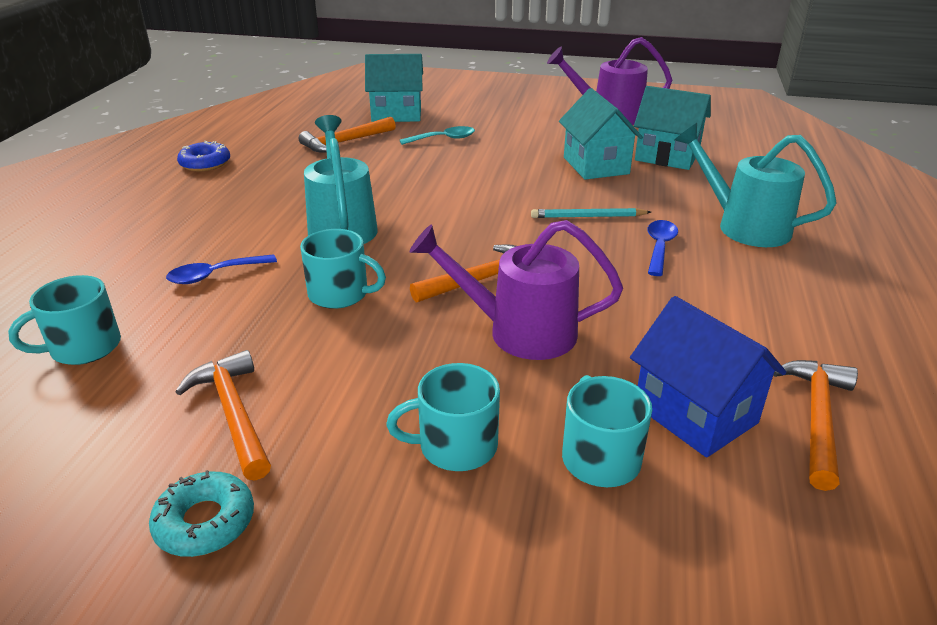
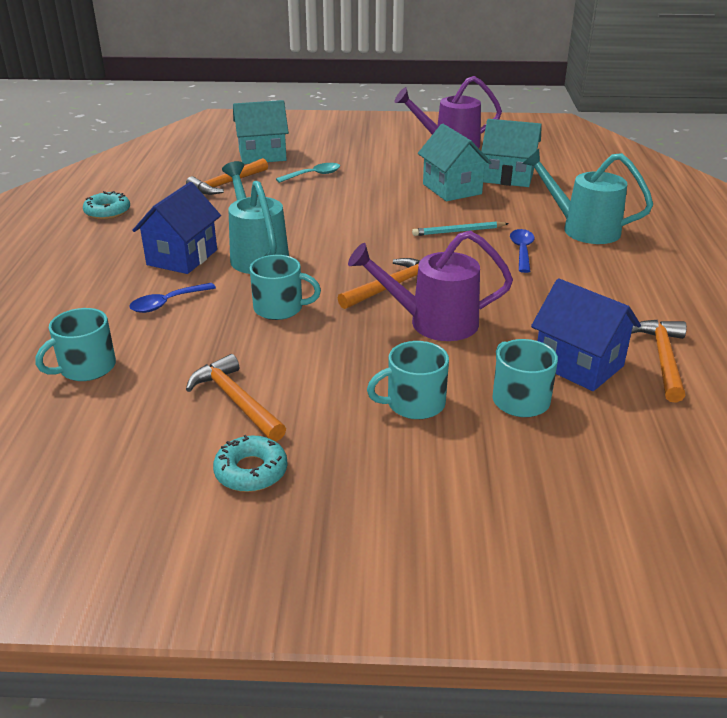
camera: 10 degrees left, 0 degrees up
blue donut [177,141,230,171] -> turquoise donut [83,191,130,219]
none -> blue house [132,182,221,274]

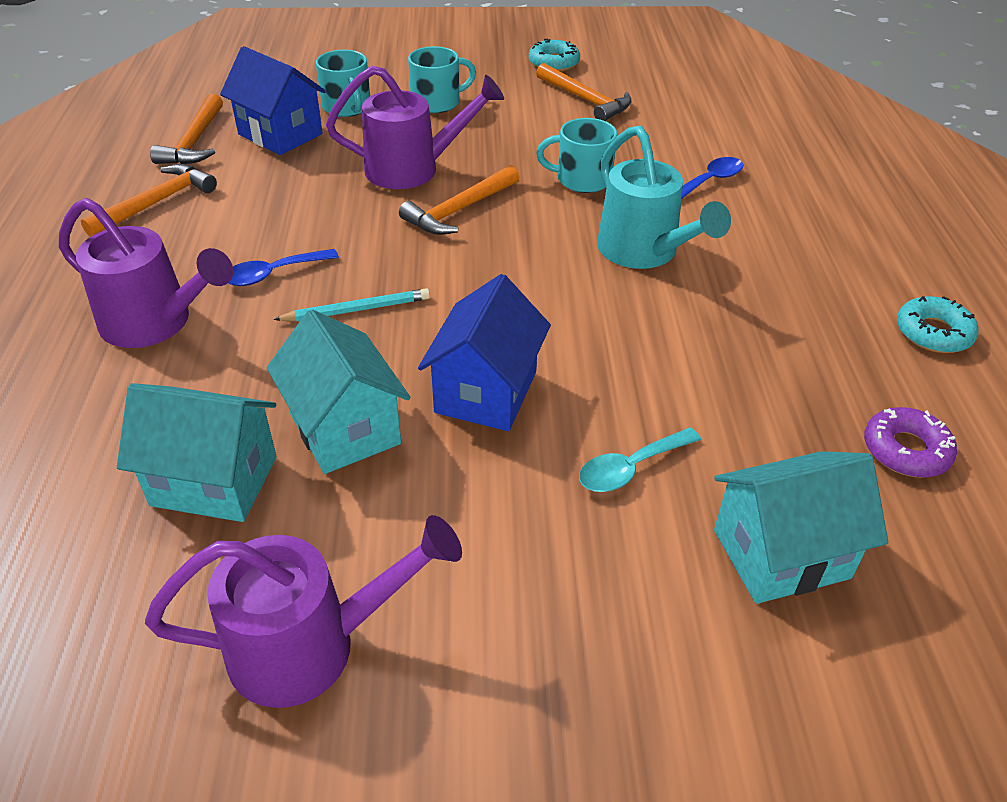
camera: 175 degrees right, 10 degrees up
turquoise mug [35,308,116,381] -> none
blue house [132,182,221,274] -> blue house moved to [418,274,551,431]
orange hammer [186,158,268,195] -> orange hammer moved to [81,164,217,237]
blue spoon [510,229,535,273] -> blue spoon turned 60 degrees clockwise [228,249,339,286]
turquoise watering can [522,149,653,244] -> purple watering can [59,198,233,348]
none -> purple donut [864,407,957,478]

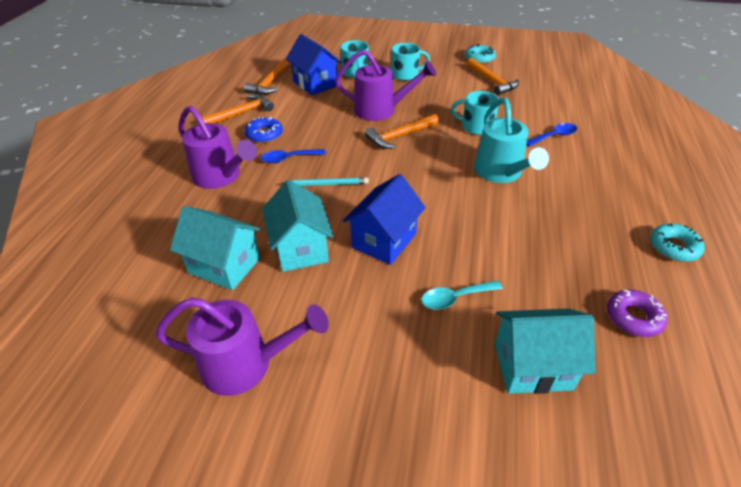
camera: 15 degrees right, 0 degrees up
none -> blue donut [245,117,283,143]

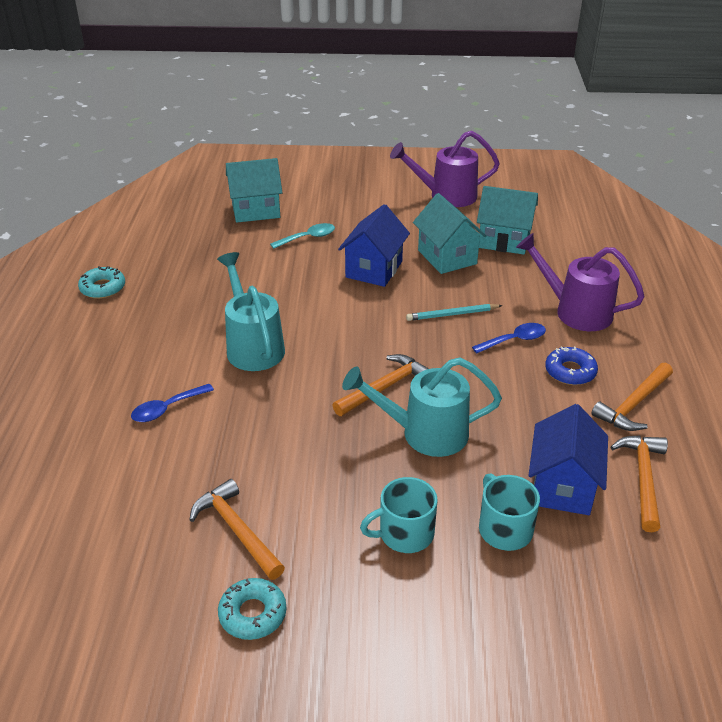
camera: 170 degrees right, 5 degrees down
blue house [286,34,341,95] -> blue house turned 60 degrees clockwise [528,404,608,515]
purple watering can [335,50,436,121] -> turquoise watering can [342,357,502,457]
turquoise mug [451,91,499,135] -> none
purple donut [607,290,667,337] -> none

